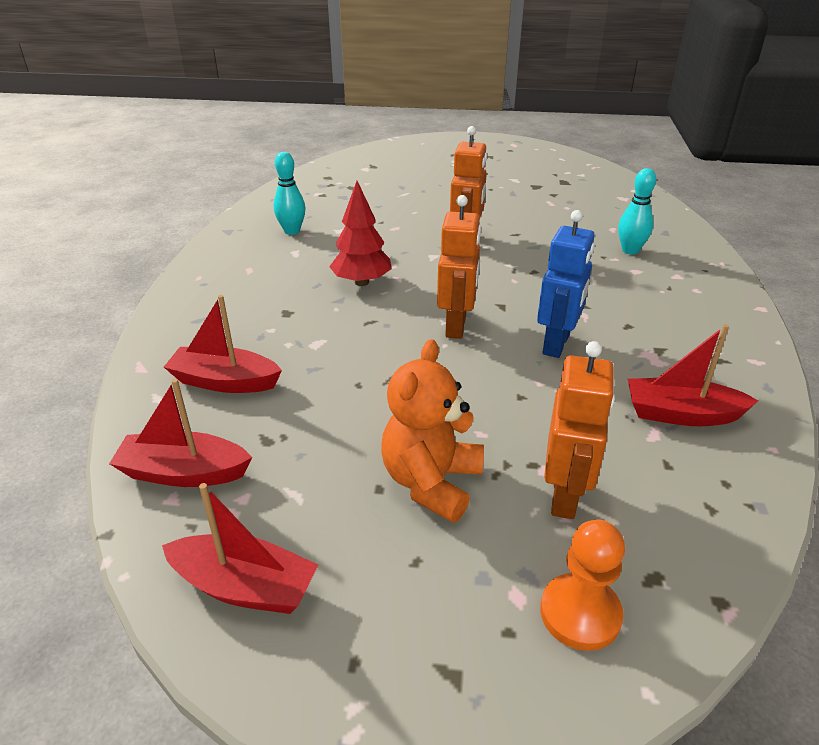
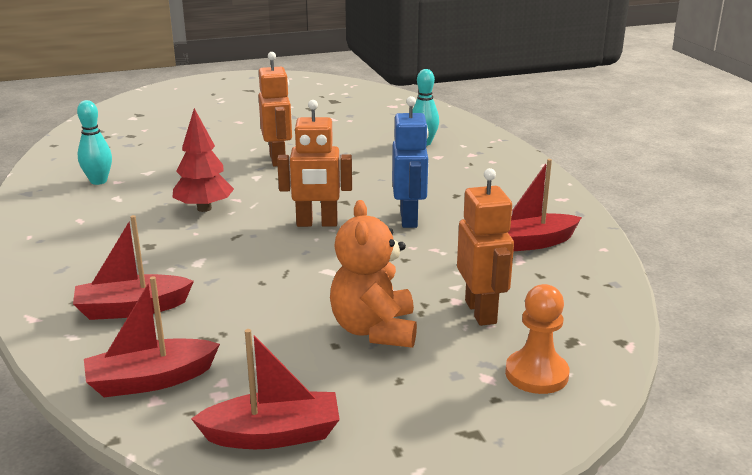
camera: 25 degrees left, 10 degrees down
orange robot [437,195,481,339] -> orange robot turned 105 degrees clockwise [277,100,352,227]

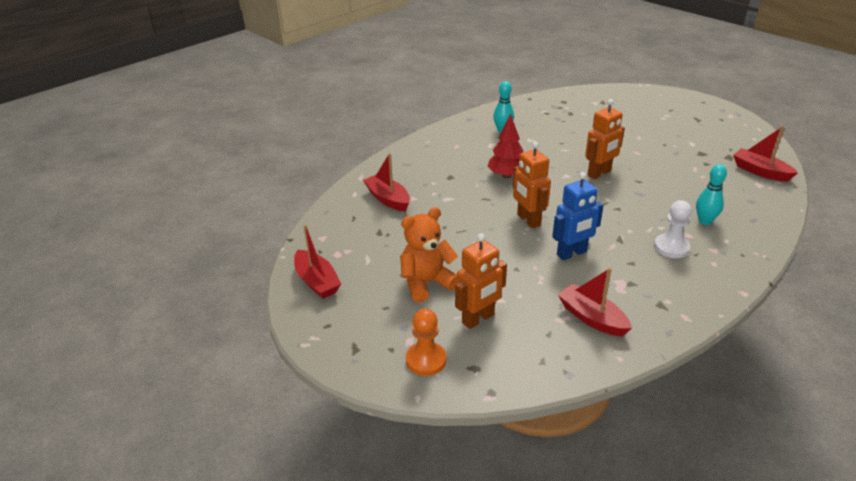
camera: 65 degrees right, 10 degrees up
red boat [84,276,220,397] -> red boat moved to [733,126,798,182]
none -> white pawn [654,200,692,258]

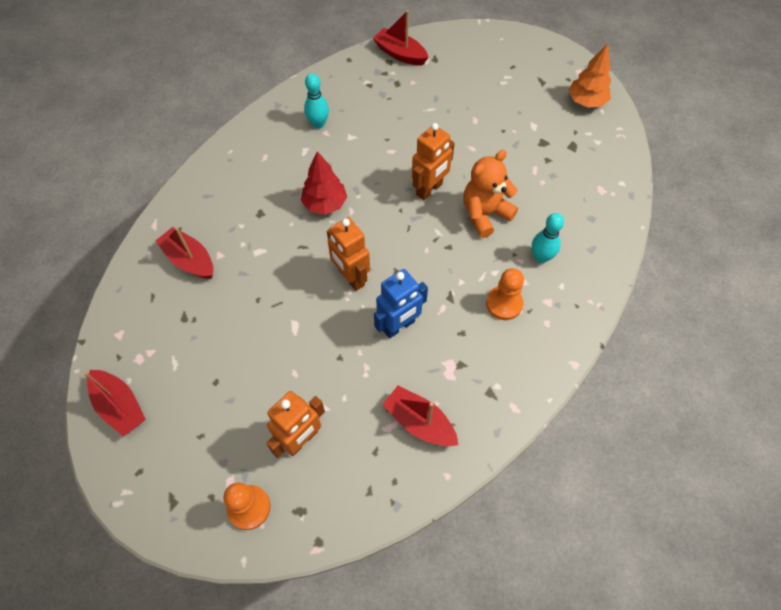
camera: 10 degrees left, 25 degrees up
orange teddy bear [400,207,458,303] -> orange teddy bear moved to [463,150,518,238]
white pawn [654,200,692,258] -> orange pawn [486,268,524,320]
red boat [733,126,798,182] -> red boat moved to [373,10,429,65]
none -> orange tree [569,43,611,108]

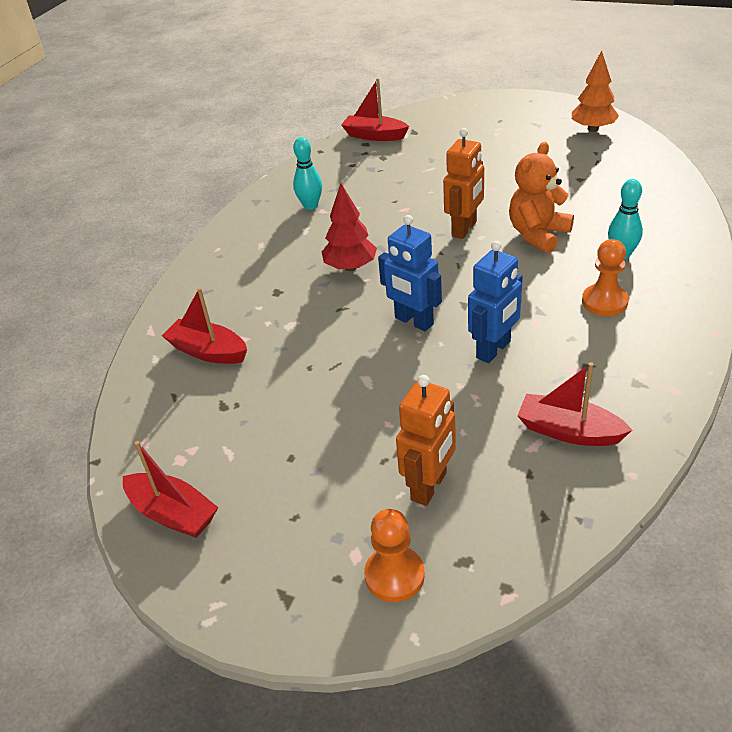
camera: 10 degrees left, 20 degrees down
orange robot [327,217,370,291] -> blue robot [378,215,442,331]

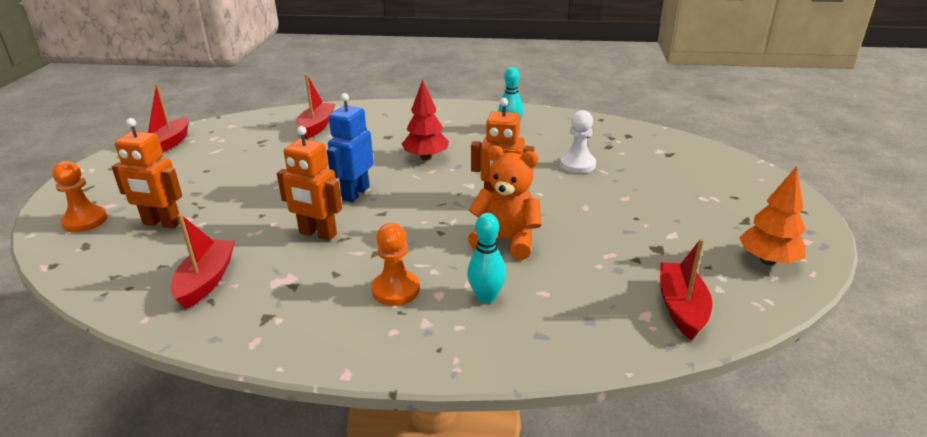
camera: 70 degrees right, 10 degrees down
red boat [341,78,409,141] -> red boat moved to [660,238,713,340]
blue robot [468,241,523,363] -> orange robot [277,126,342,241]
none -> white pawn [560,110,596,173]

